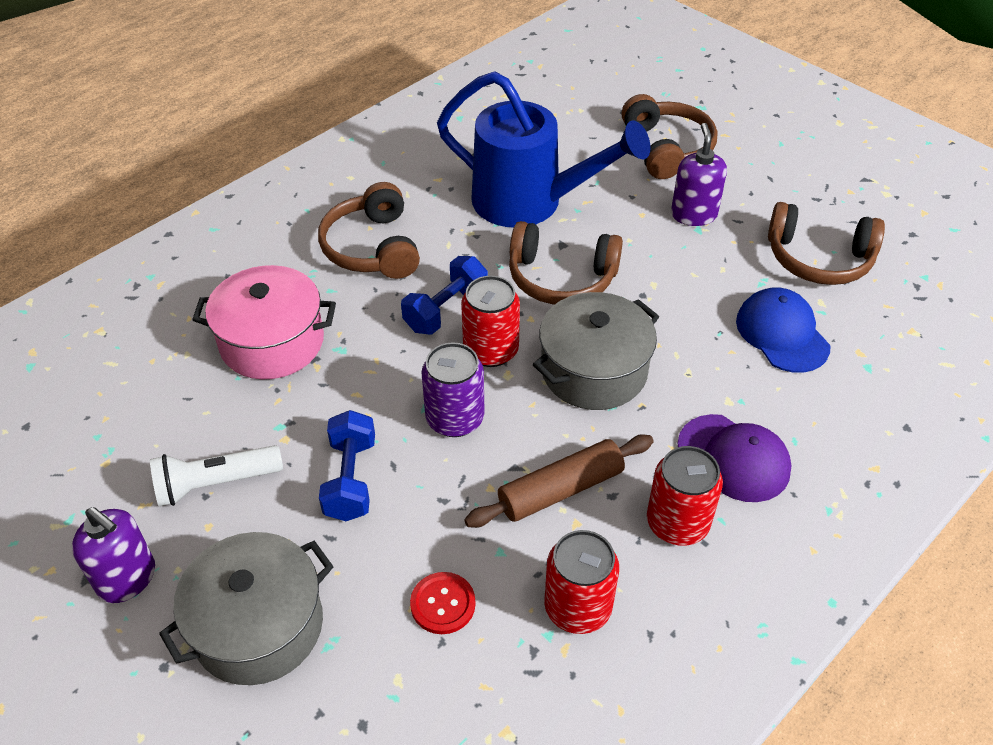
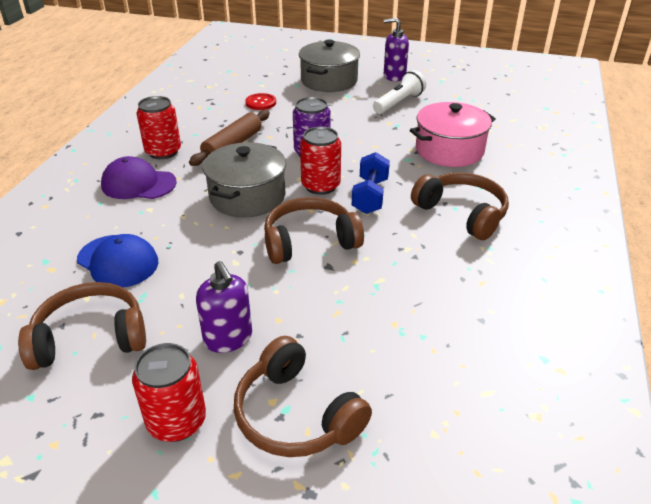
camera: 150 degrees right, 10 degrees down
blue dumbbell [319,410,375,521] -> none
blue watering can [437,71,651,228] -> none
red can [544,530,619,634] -> red can moved to [132,343,206,442]

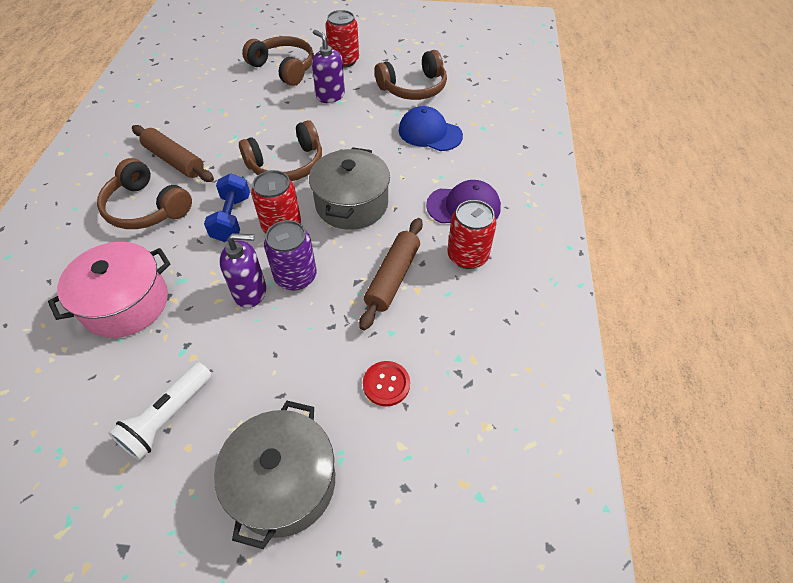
camera: 170 degrees right, 15 degrees up
purple soap dispenser [384,18,409,81] -> purple soap dispenser moved to [219,233,266,308]
none -> brown rolling pin [132,125,214,182]

